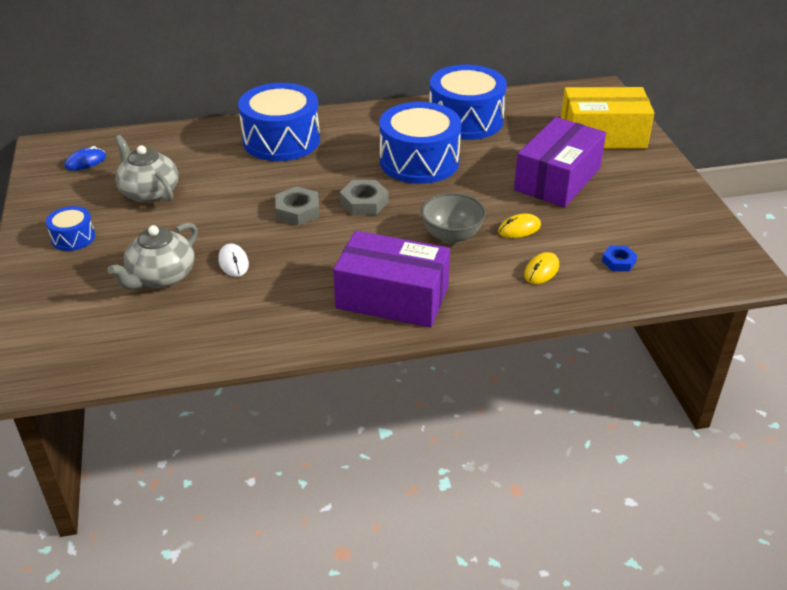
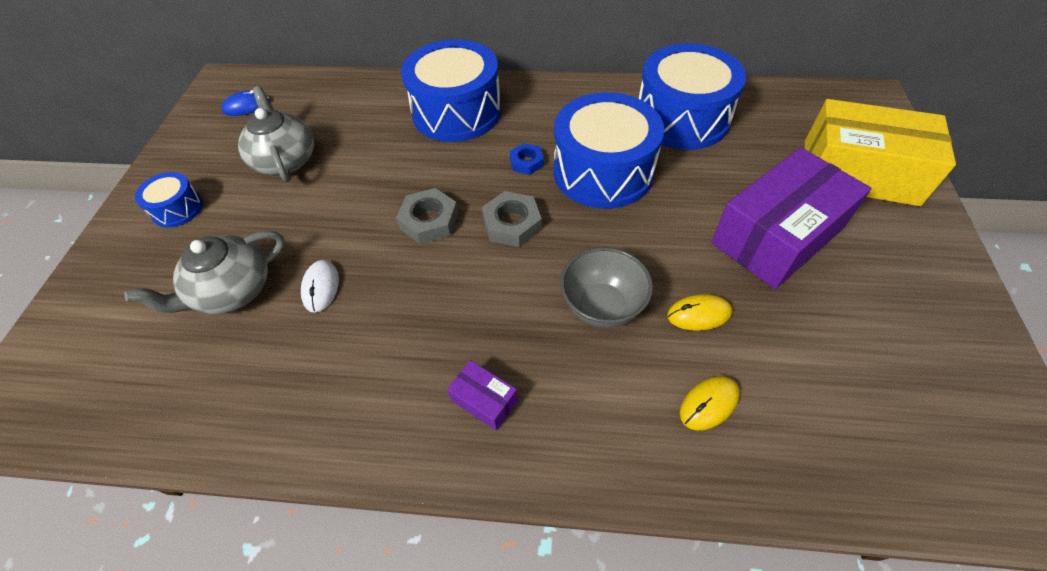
camera: 20 degrees right, 15 degrees up
purple box [333,231,450,328] -> purple box [447,360,518,431], size x0.41
blue nut [602,246,637,271] -> blue nut moved to [510,143,544,175]

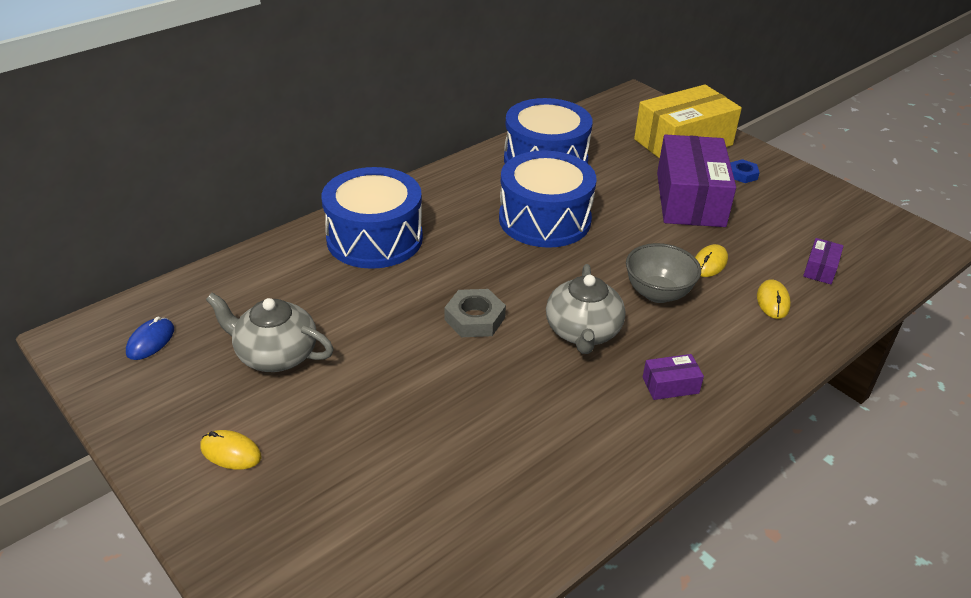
camera: 50 degrees left, 15 degrees down
grey teapot [124,231,285,314] -> grey teapot moved to [546,264,625,354]
blue drum [135,172,203,228] -> yellow mouse [200,430,261,470]
white mouse [301,260,339,313] -> none
grey nut [482,191,542,247] -> none
blue nut [510,143,544,175] -> blue nut moved to [730,159,760,183]
none -> purple box [803,238,844,284]

